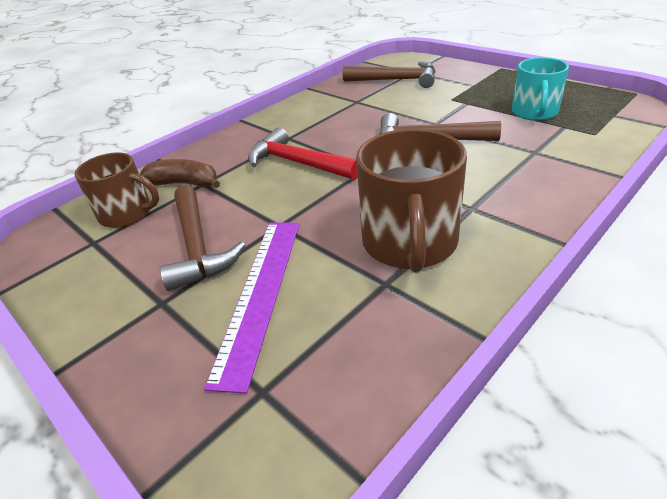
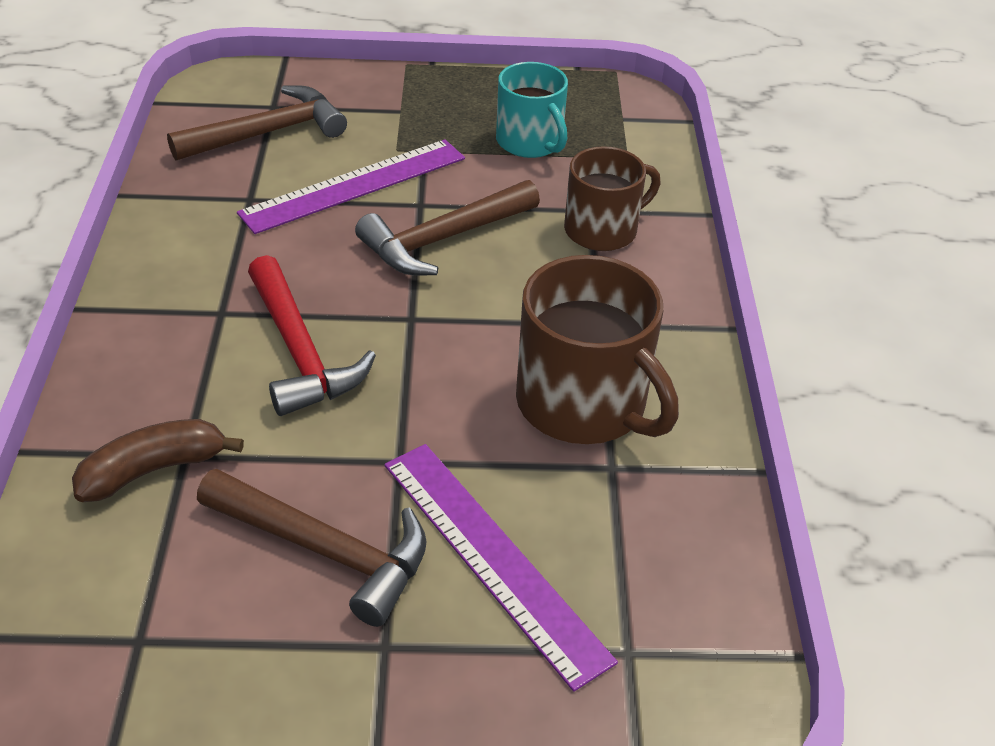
camera: 50 degrees left, 5 degrees up
brown mug [74,152,159,228] -> brown mug moved to [564,146,661,251]
red hammer [248,127,357,180] -> red hammer turned 105 degrees counterclockwise [248,255,376,416]
none -> purple ruler [237,139,465,234]

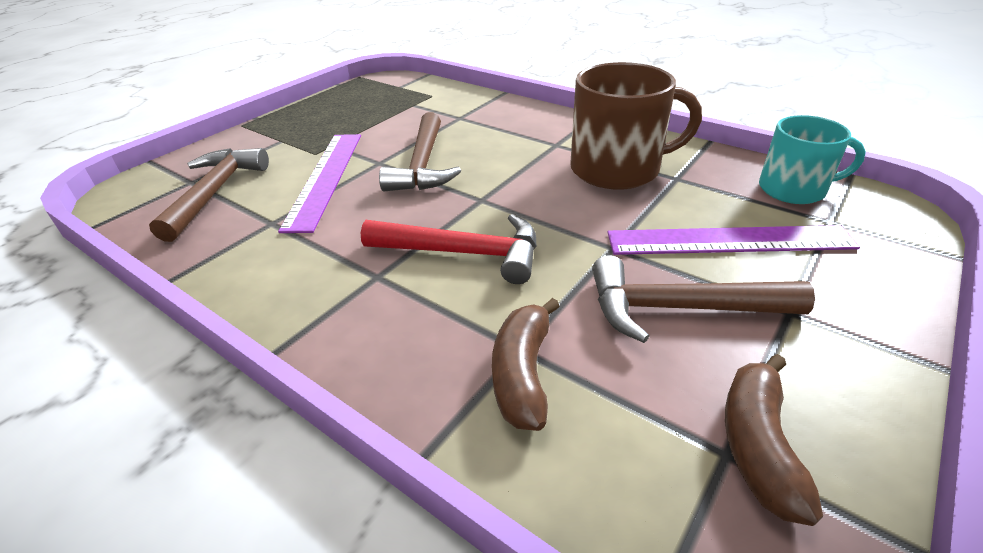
camera: 50 degrees left, 5 degrees down
brown hammer [197,469,427,627] -> brown hammer turned 150 degrees counterclockwise [592,255,815,343]
turquoise mug [496,62,568,158] -> turquoise mug moved to [759,115,866,204]
brown mug [564,146,661,251] -> none
none -> brown banana [725,354,823,526]

